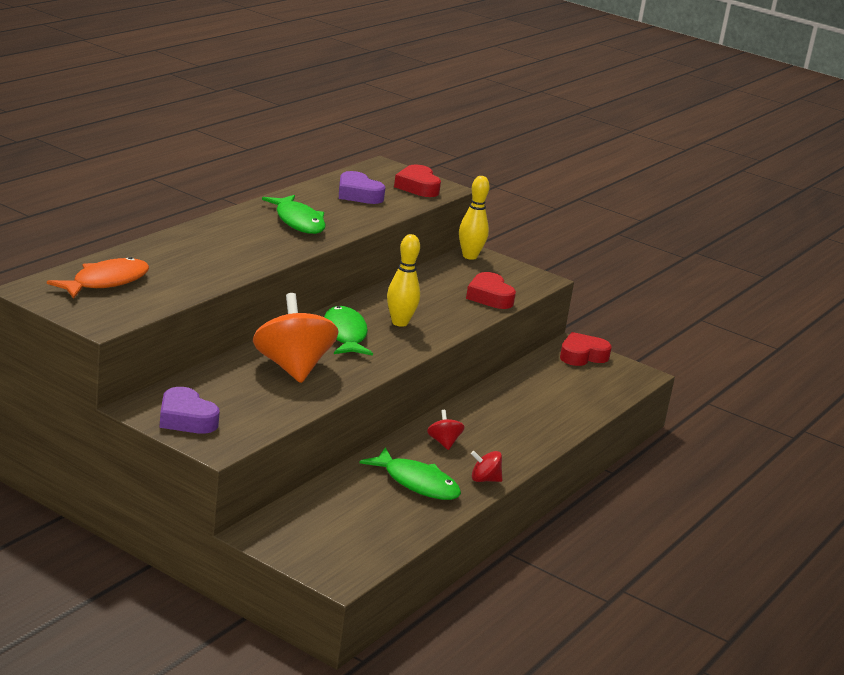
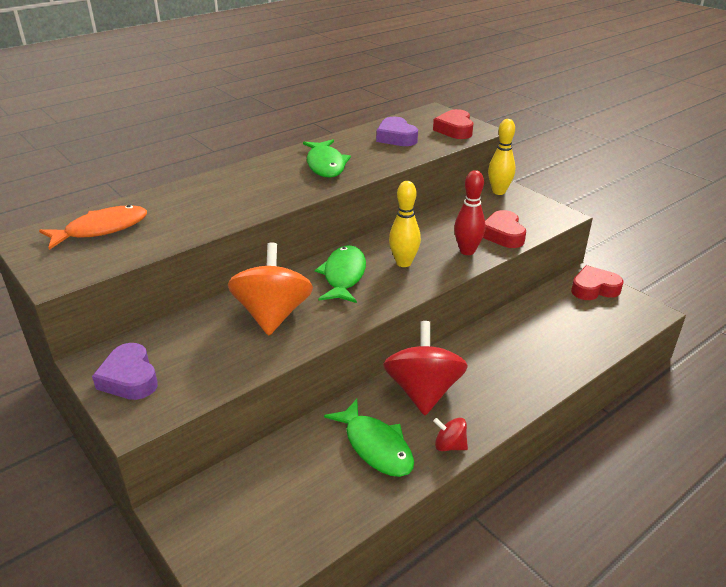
camera: 20 degrees right, 10 degrees up
red spinning top [427,410,465,450] -> red spinning top [383,321,468,415], size x2.20
none -> red bowling pin [454,170,486,255]

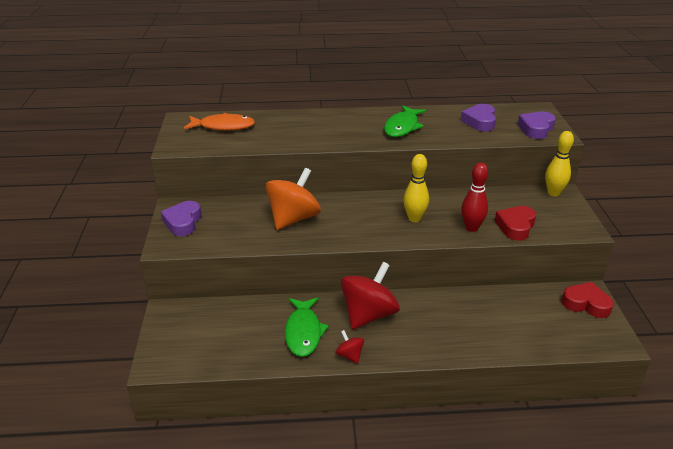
camera: 35 degrees right, 0 degrees up
green fish [315,245,366,303] -> none
red heart [433,109,473,139] -> purple heart [518,112,556,139]

